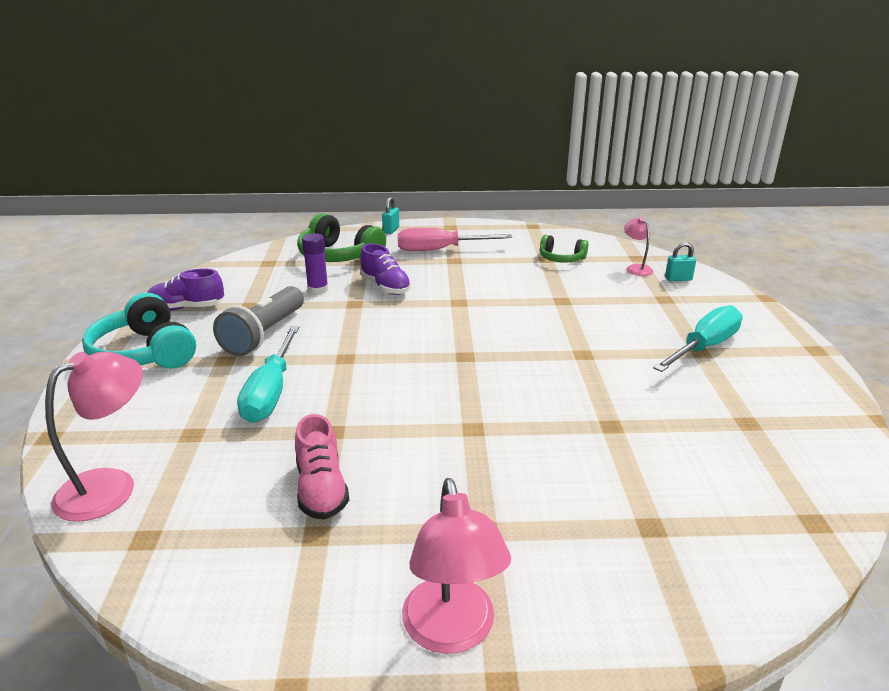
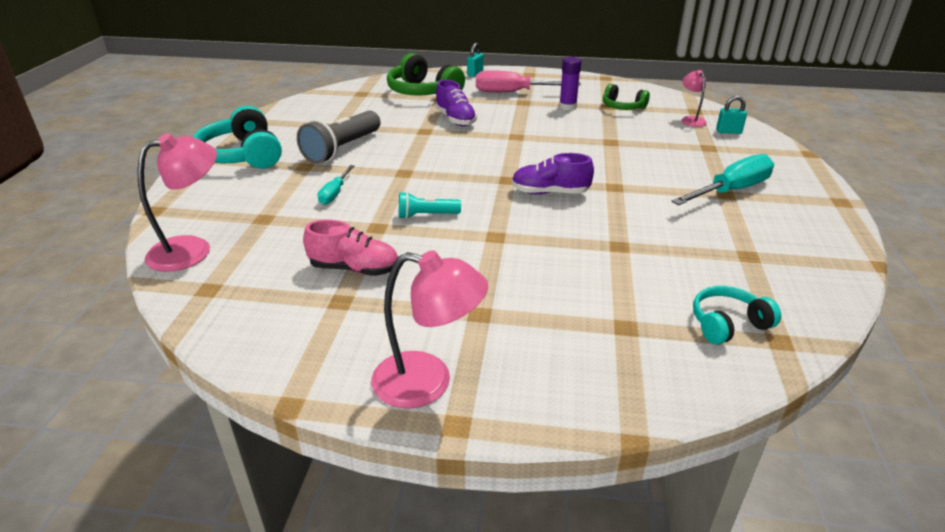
camera: 10 degrees right, 5 degrees up
purple shoe [147,269,224,311] -> purple shoe moved to [512,153,594,194]
turquoise screwdriver [237,326,299,423] -> turquoise screwdriver [317,165,354,205], size x0.54
pink shoe [295,414,349,520] -> pink shoe turned 75 degrees counterclockwise [303,219,398,276]
purple glue stick [302,233,328,295] -> purple glue stick moved to [559,57,581,110]
pink lamp [402,478,511,654] -> pink lamp turned 75 degrees counterclockwise [371,250,489,409]
none -> turquoise flashlight [399,192,461,219]
none -> turquoise headphones [693,286,781,345]

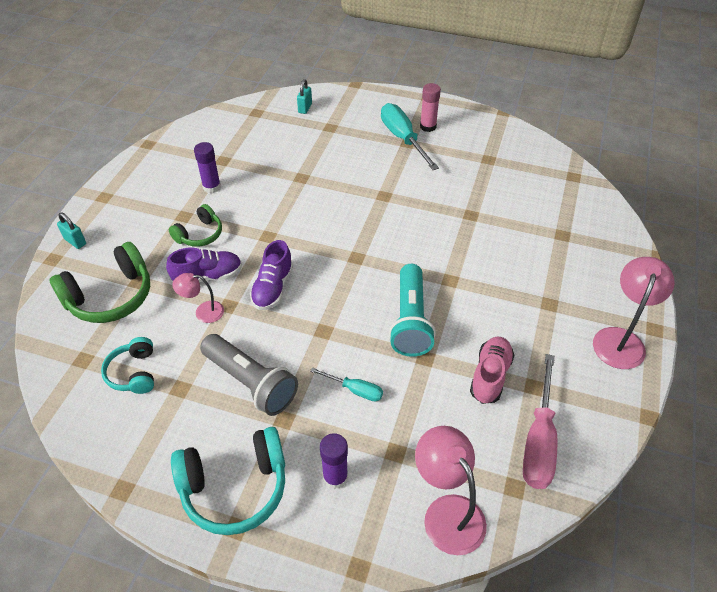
camera: 80 degrees left, 15 degrees up
turquoise flashlight [399,192,461,219] -> turquoise flashlight [389,264,436,357], size x1.83
pink screwdriver [476,70,581,92] -> pink screwdriver moved to [523,354,557,489]
purple shoe [512,153,594,194] -> purple shoe moved to [250,240,293,310]
green headphones [603,84,650,110] -> green headphones moved to [169,204,222,247]
pink lamp [681,70,707,127] -> pink lamp moved to [172,273,224,323]
turquoise headphones [693,286,781,345] -> turquoise headphones moved to [101,337,154,394]
none -> purple glue stick [320,433,348,489]
none -> pink glue stick [420,83,441,132]

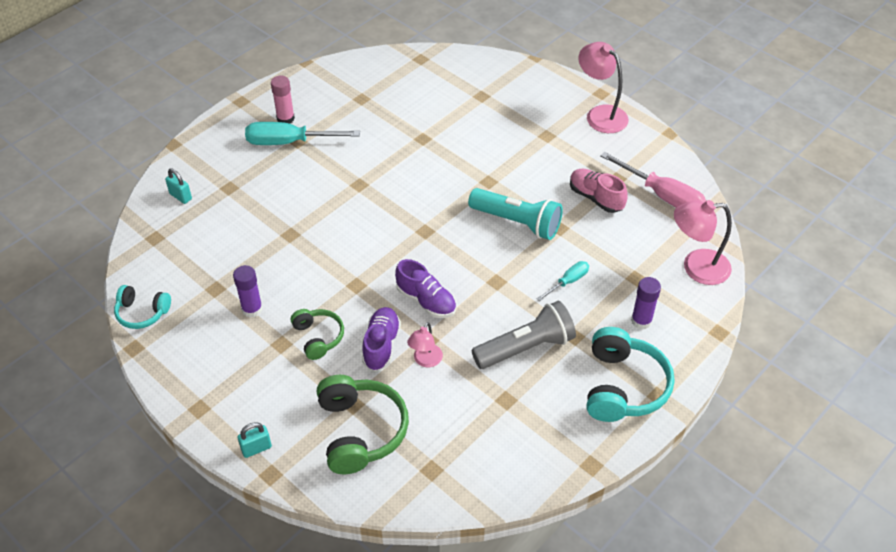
camera: 65 degrees left, 0 degrees up
turquoise headphones [101,337,154,394] -> turquoise headphones moved to [114,285,171,329]

